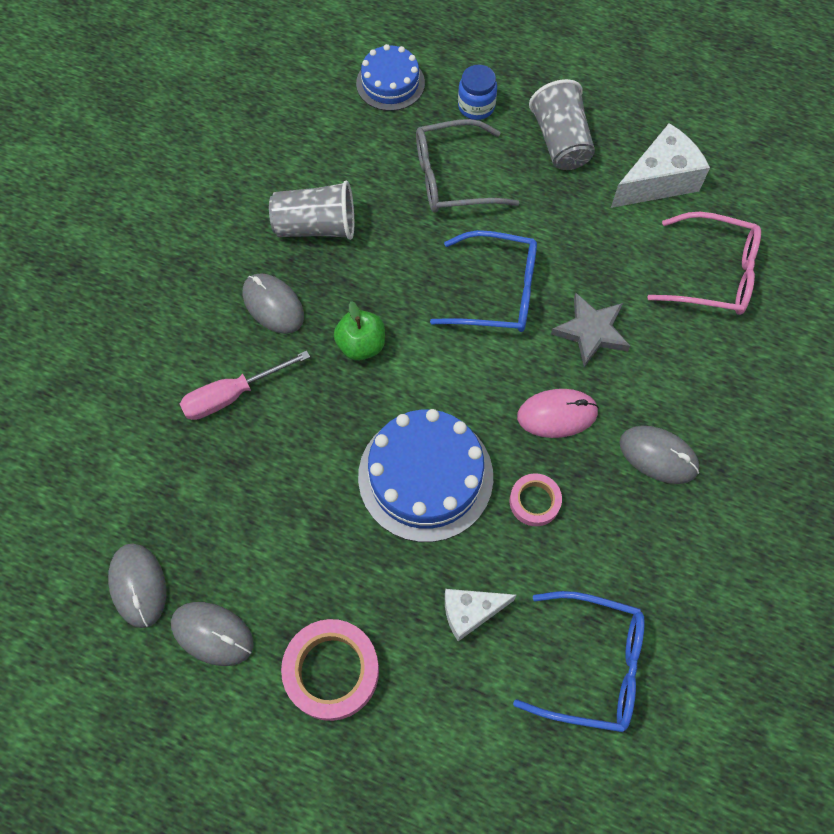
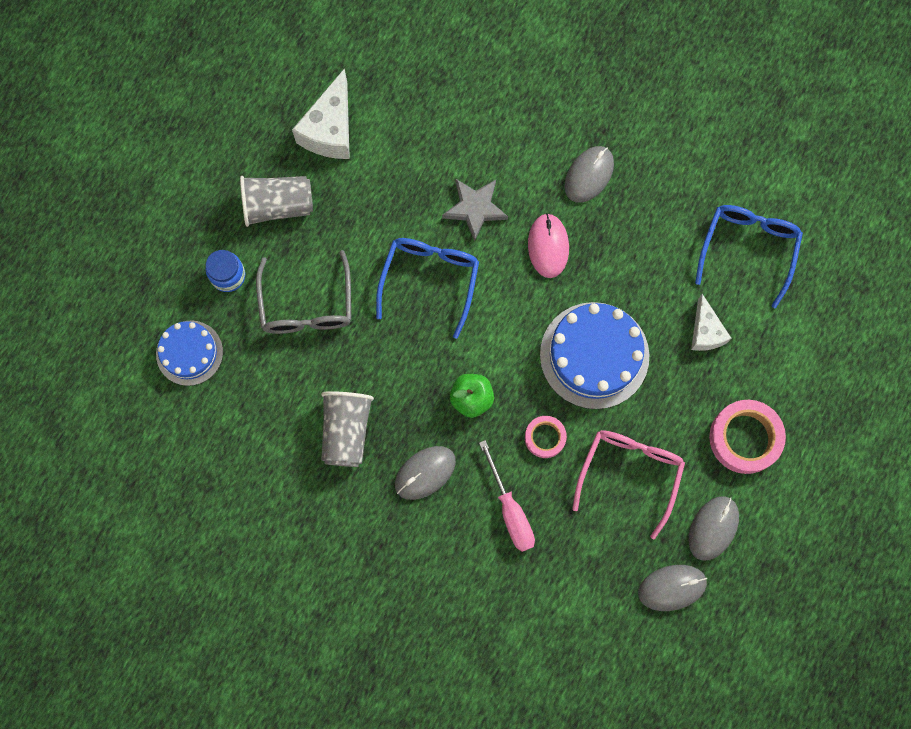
camera: 85 degrees left, 10 degrees up
pink tape [510,473,562,526] -> pink tape moved to [525,416,567,458]
white cheese [611,123,710,208] -> white cheese turned 135 degrees counterclockwise [292,68,350,159]
pink glasses [647,212,761,315] -> pink glasses moved to [572,430,685,540]

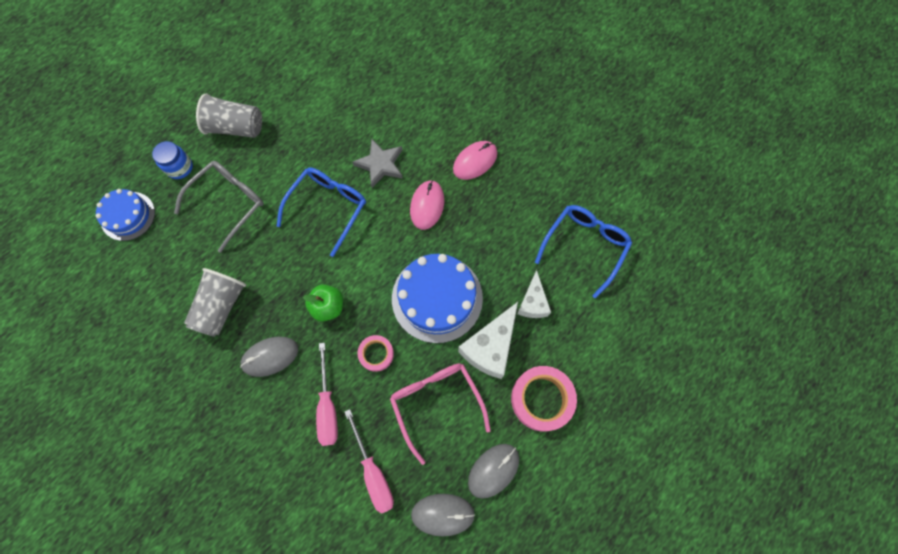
camera: 15 degrees right, 5 degrees down
grey glasses [256,250,351,334] -> grey glasses turned 150 degrees counterclockwise [174,161,264,253]
white cheese [292,68,350,159] -> white cheese moved to [458,302,518,379]
grey mouse [564,146,614,203] -> pink mouse [453,141,497,180]
pink glasses [572,430,685,540] -> pink glasses turned 60 degrees counterclockwise [390,363,491,465]
none -> pink screwdriver [345,409,394,514]

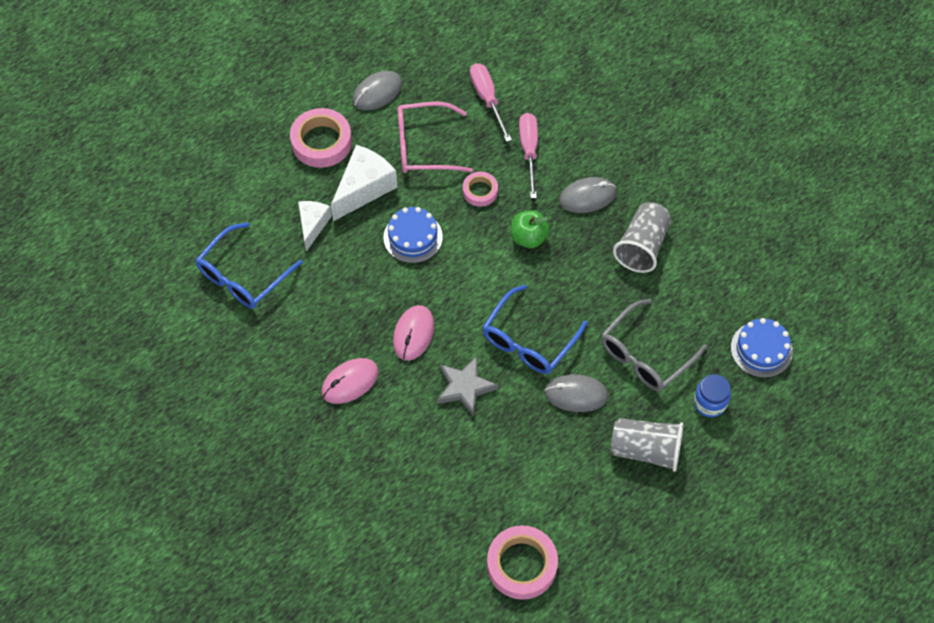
camera: 175 degrees left, 10 degrees down
pink glasses [390,363,491,465] -> pink glasses turned 105 degrees clockwise [397,102,473,173]
blue cake [392,254,483,343] -> blue cake [383,207,443,263], size x0.61
grey mouse [411,494,475,537] -> grey mouse moved to [545,374,608,412]
none -> pink tape [487,525,558,600]

